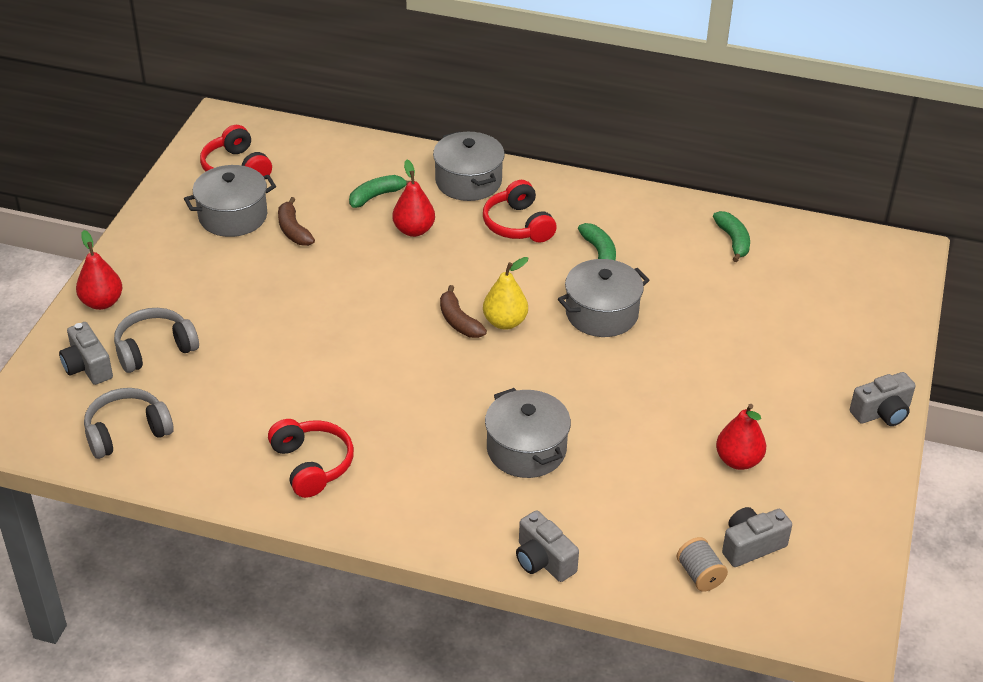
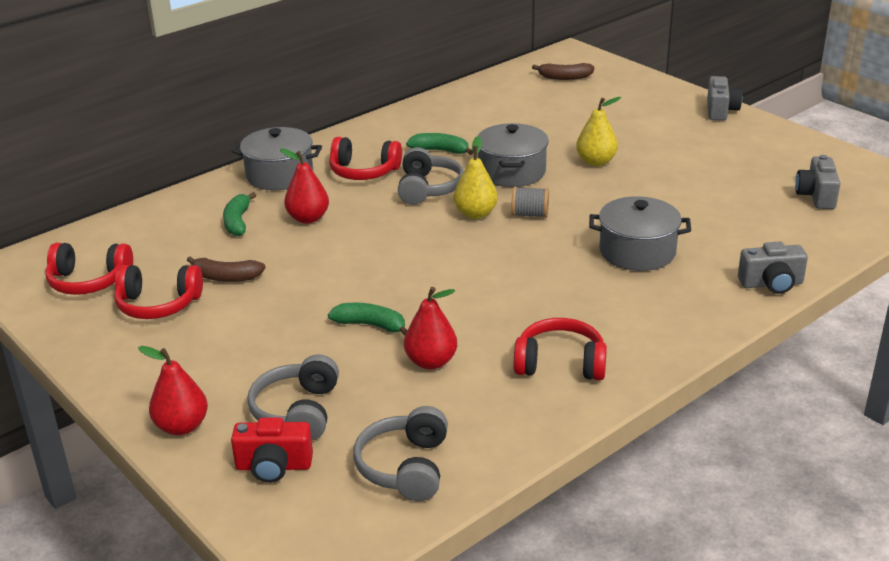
camera: 55 degrees left, 10 degrees down
grey camera [59,322,113,385] -> red camera [231,417,313,483]
grey pot [184,165,276,237] -> red headphones [114,265,203,319]
brown banana [440,285,487,338] -> brown banana moved to [532,63,595,80]
grey spool [677,537,728,592] -> grey spool moved to [511,187,549,218]
green banana [713,211,750,262] -> green banana moved to [328,303,407,336]
red pear [716,404,766,470] -> red pear moved to [404,287,457,370]
none -> grey headphones [398,147,464,205]
none -> yellow pear [576,97,621,166]

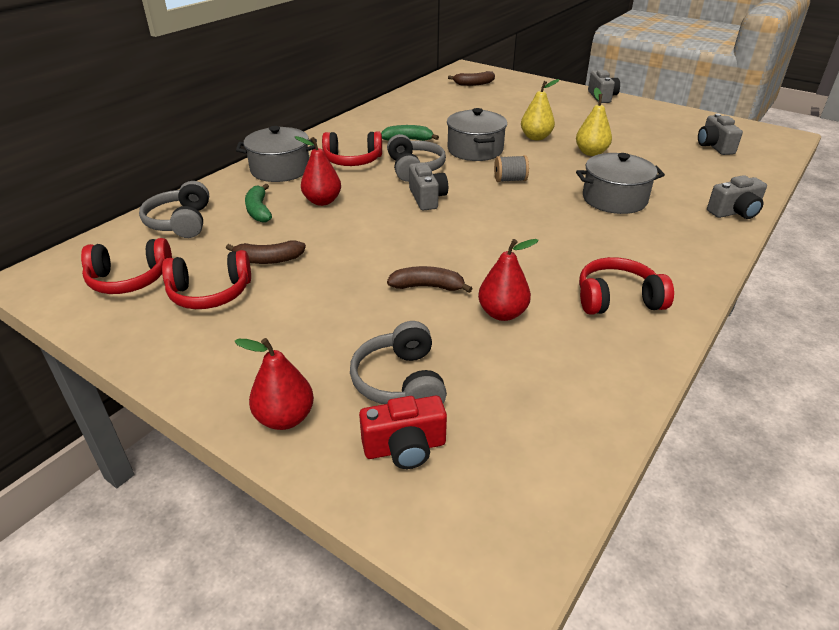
camera: 15 degrees left, 5 degrees up
green banana [328,303,407,336] -> brown banana [387,266,473,293]
grey headphones [353,406,448,501] -> grey headphones moved to [139,181,209,238]
yellow pear [453,136,498,219] -> yellow pear moved to [576,88,612,156]
none -> grey camera [409,162,448,211]

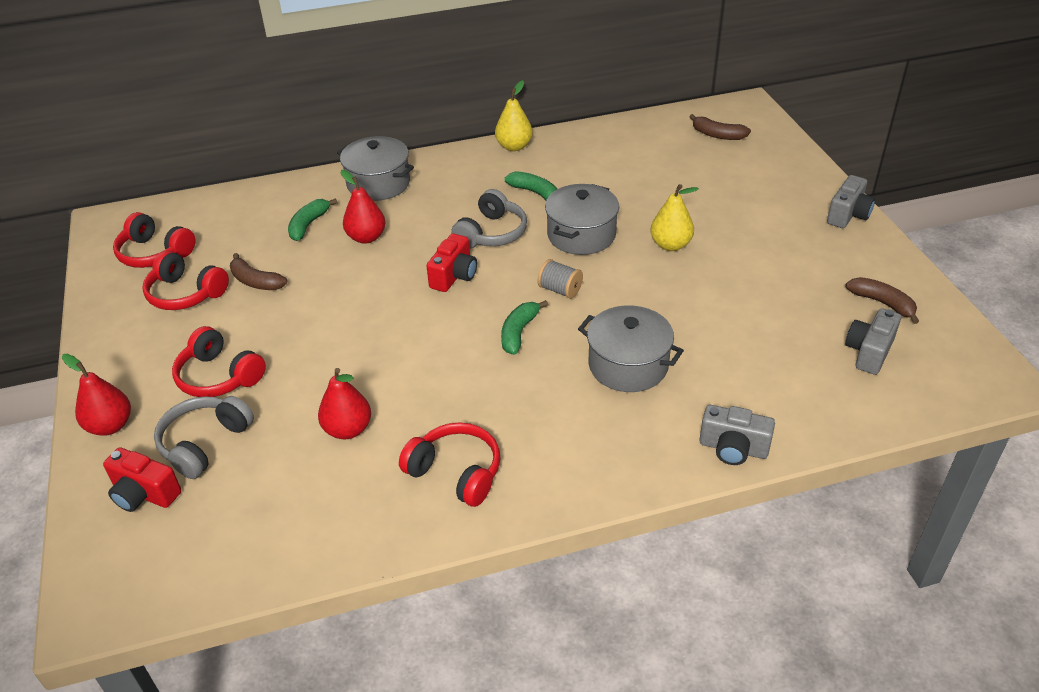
camera: 40 degrees right, 5 degrees up
grey headphones [139,181,209,238] -> none
red headphones [322,131,382,166] -> red headphones moved to [172,326,266,397]
brown banana [387,266,473,293] -> brown banana moved to [846,277,919,324]
grey camera [409,162,448,211] -> red camera [427,234,477,292]
yellow pear [576,88,612,156] -> yellow pear moved to [495,80,533,151]
none -> green banana [501,300,548,355]

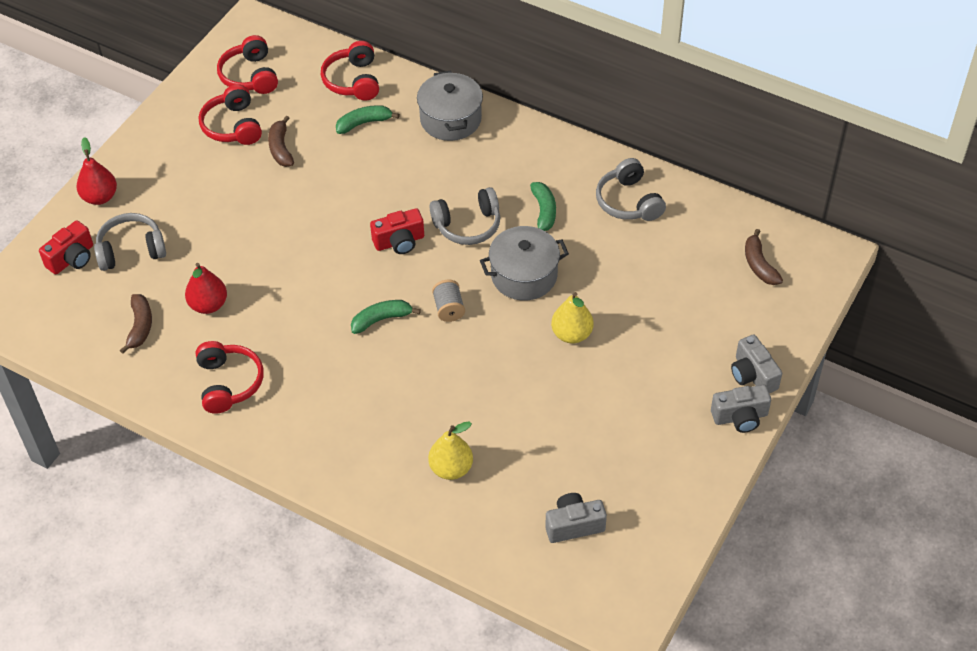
camera: 45 degrees right, 10 degrees up
red camera [103,447,181,512] -> red camera turned 120 degrees counterclockwise [39,220,93,275]
red headphones [172,326,266,397] -> red headphones moved to [321,41,379,100]
red pear [341,170,386,244] -> none
yellow pear [495,80,533,151] -> yellow pear moved to [428,422,473,480]
grey pot [578,305,684,392] -> none
grey camera [699,405,775,465] -> grey camera moved to [731,334,782,393]
brown banana [846,277,919,324] -> brown banana moved to [120,294,152,354]
none -> grey headphones [596,158,666,221]

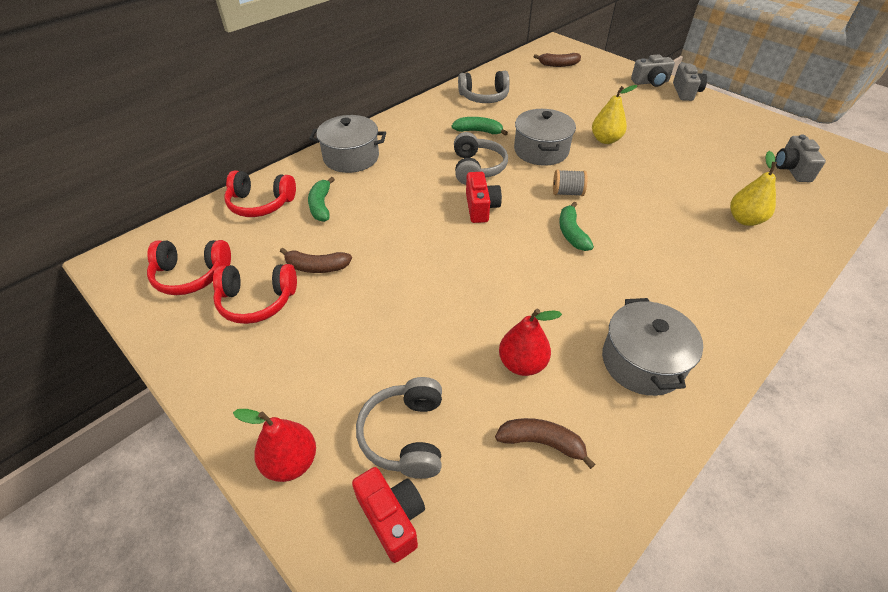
camera: 75 degrees left, 5 degrees down
red headphones [196,341,264,414] -> grey pot [602,298,703,396]

